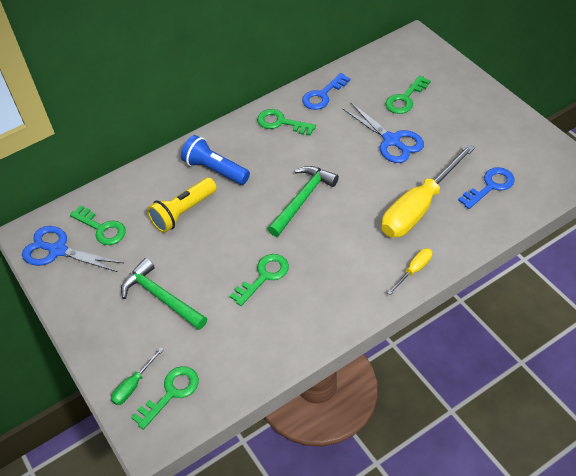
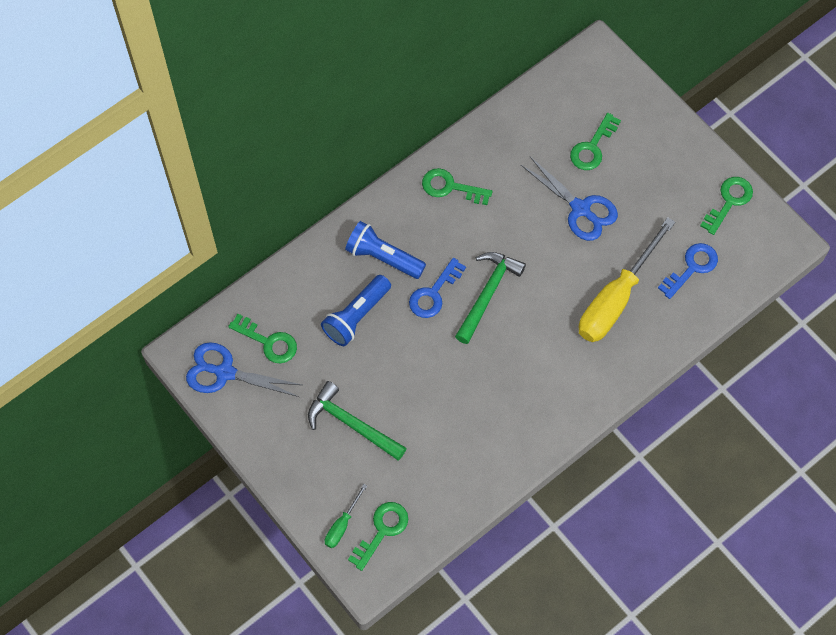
camera: 10 degrees left, 15 degrees up
yellow flashlight [147,177,217,233] -> blue flashlight [321,275,391,346]
green key [230,254,289,306] -> green key moved to [700,177,753,235]
blue key [302,73,350,110] -> blue key moved to [409,258,466,318]
yellow screwdriver [387,248,432,295] -> none

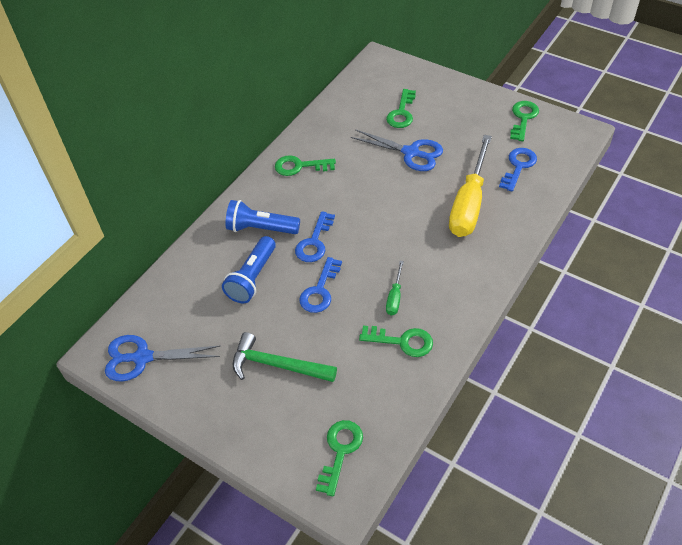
camera: 15 degrees left, 15 degrees down
green key [228,314,297,363] -> green key moved to [359,326,433,357]
green screwdriver [325,484,367,548] -> green screwdriver moved to [386,261,404,315]
green hammer [455,252,526,344] -> none
none -> blue key [299,257,342,313]

